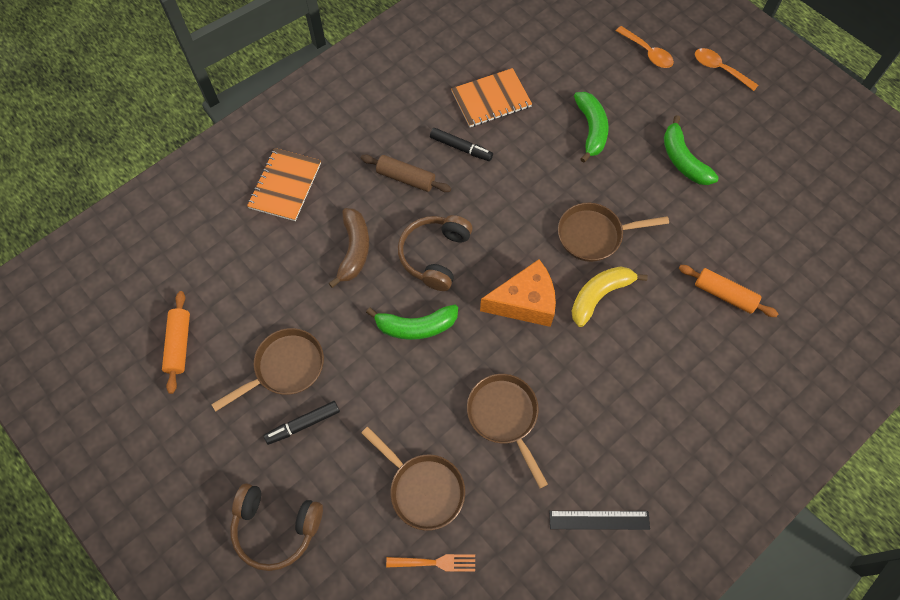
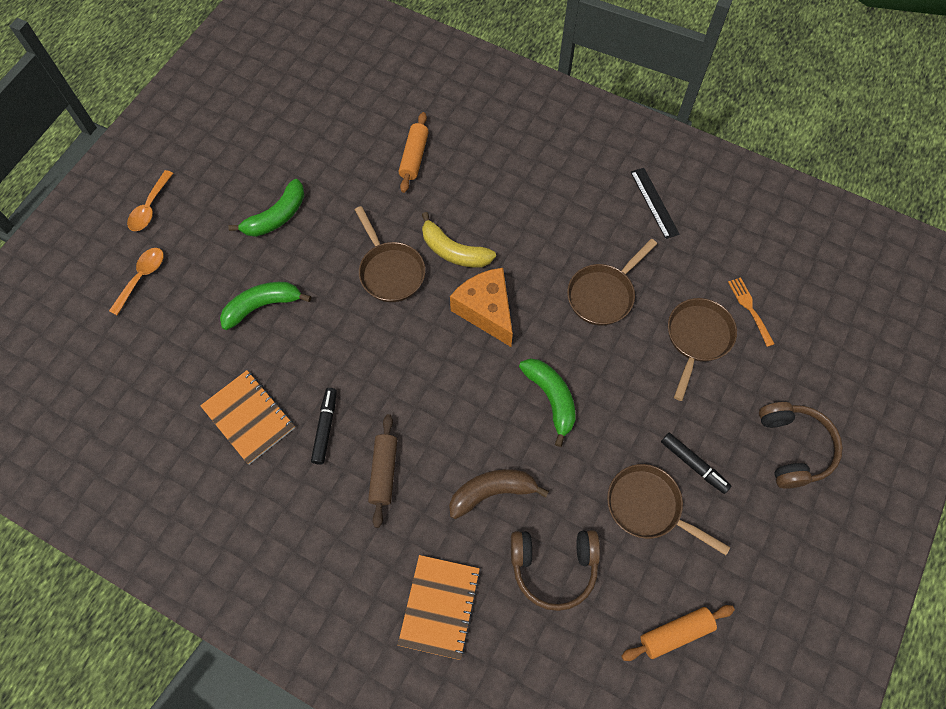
camera: 110 degrees left, 0 degrees up
orange notebook [247,148,321,221] -> orange notebook turned 75 degrees counterclockwise [398,555,481,660]
brown headphones [398,215,473,291] -> brown headphones moved to [511,530,600,611]

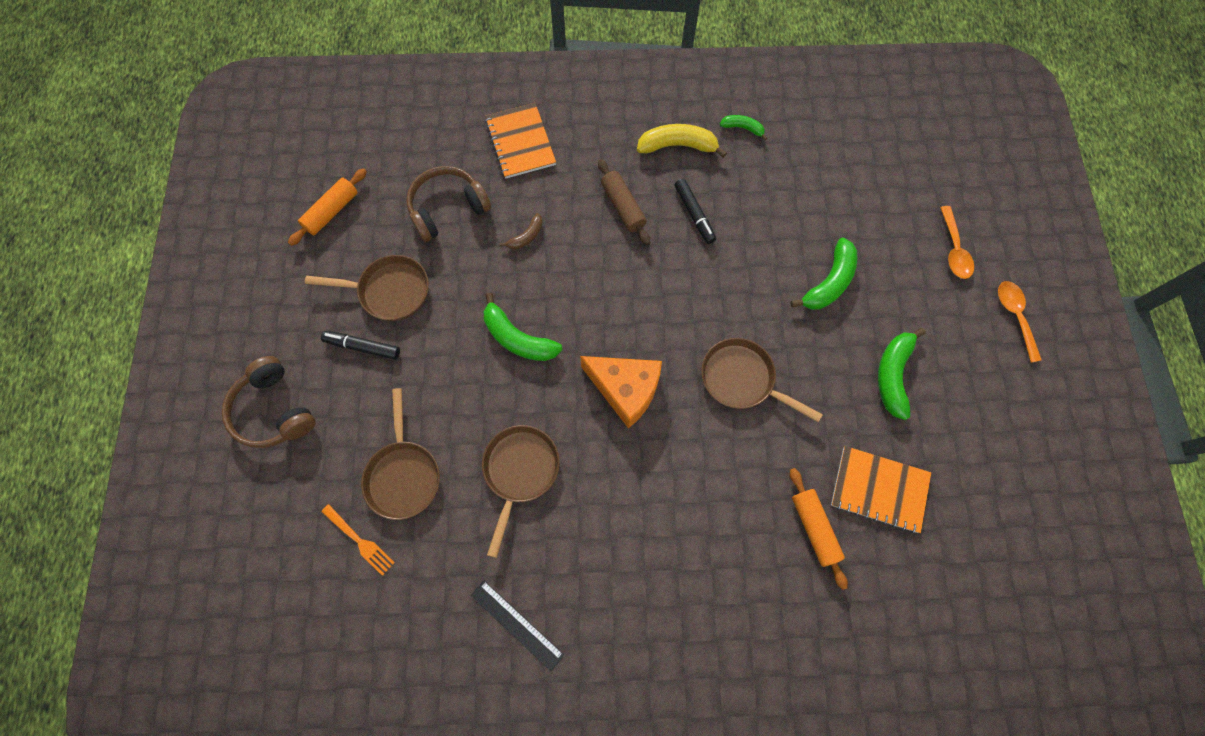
camera: 150 degrees right, 5 degrees up
orange notebook [200,370,295,465] -> orange notebook moved to [831,446,931,534]
yellow banana [422,212,496,268] -> yellow banana moved to [637,124,727,158]
brown banana [449,469,549,519] -> brown banana [500,213,543,250], size x0.56
none -> green banana [720,115,767,140]

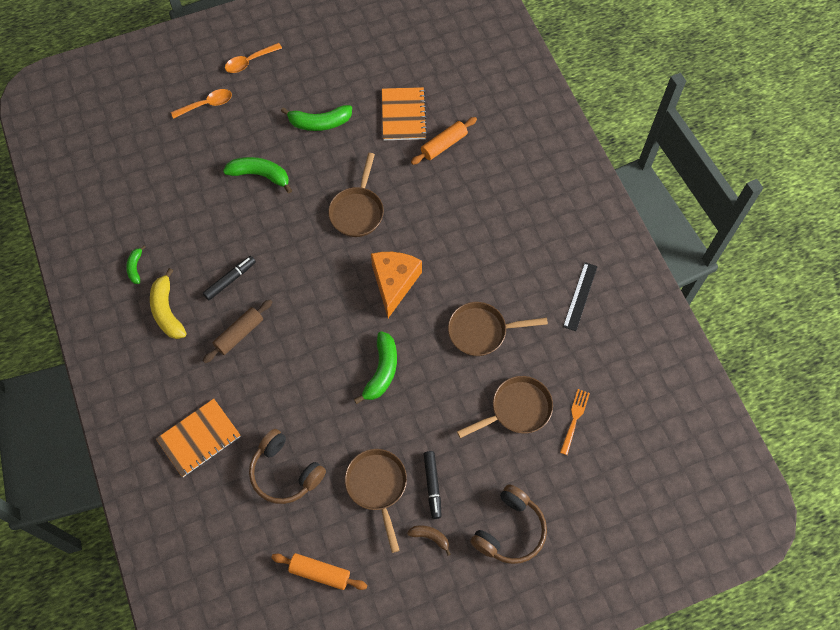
camera: 110 degrees left, 5 degrees down
brown banana [500,213,543,250] -> brown banana moved to [407,526,451,556]

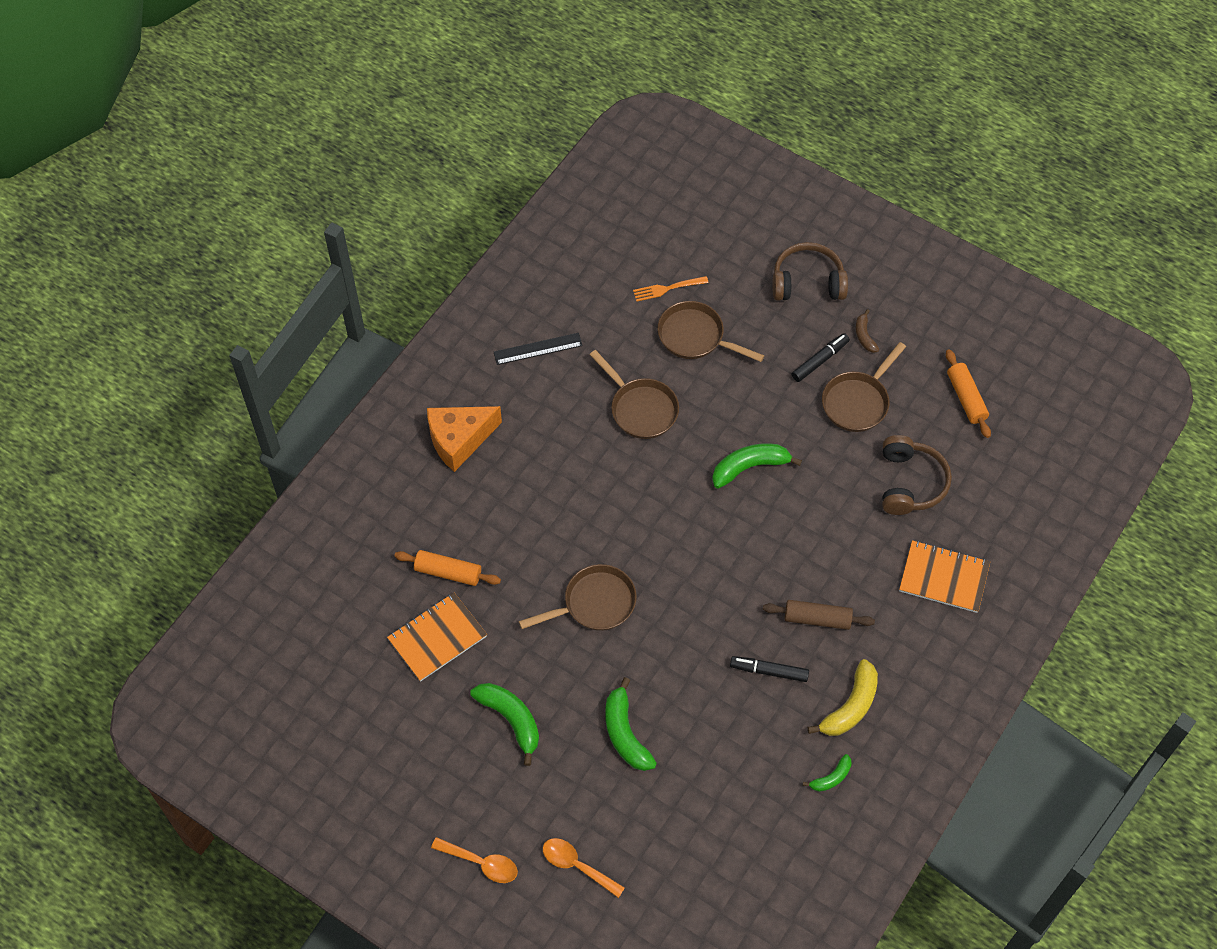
camera: 125 degrees left, 5 degrees down
orange cheese [371,252,422,318] -> orange cheese moved to [427,406,502,472]

